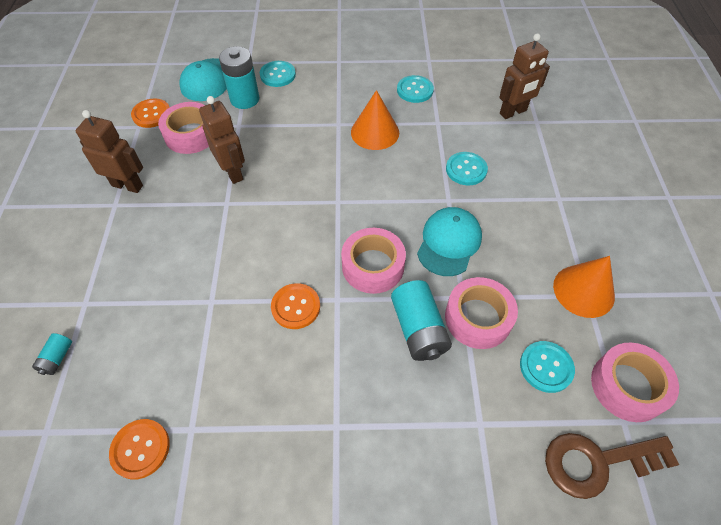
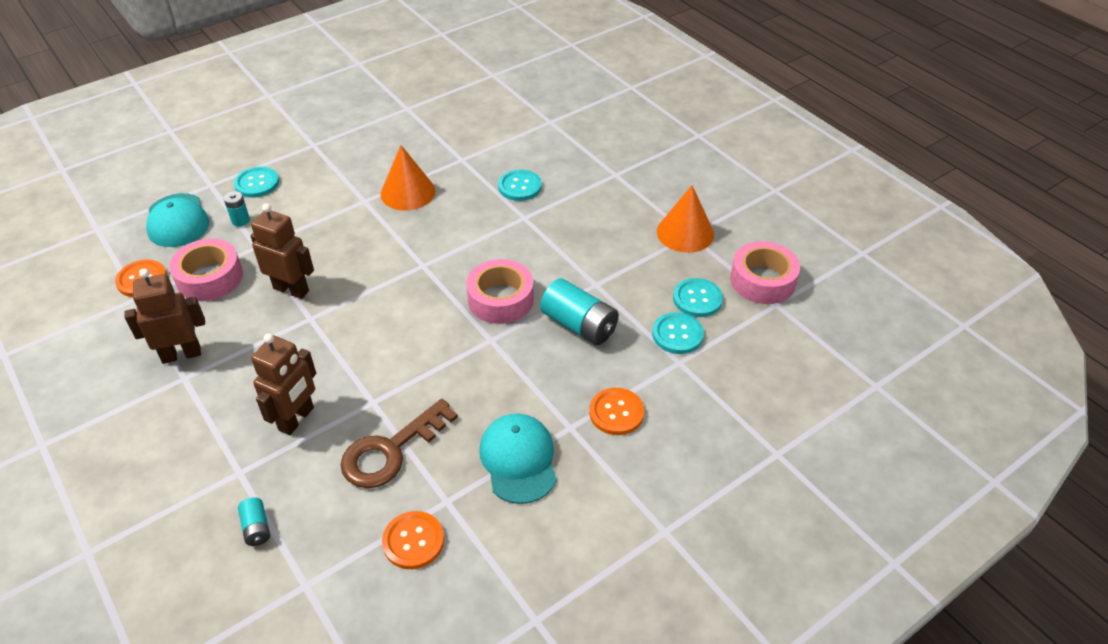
camera: 35 degrees left, 10 degrees down
turquoise battery [219,46,259,109] -> turquoise battery [224,191,250,227], size x0.51
orange button [271,283,320,329] -> orange button moved to [589,388,644,435]
turquoise button [397,75,434,103] -> turquoise button moved to [652,312,704,354]
turquoise cap [417,207,482,276] -> turquoise cap moved to [479,414,557,504]
pink tape [445,277,518,349] -> none
brown robot [499,33,550,119] -> brown robot moved to [251,333,316,435]
brown key [545,433,679,499] -> brown key moved to [341,399,458,488]

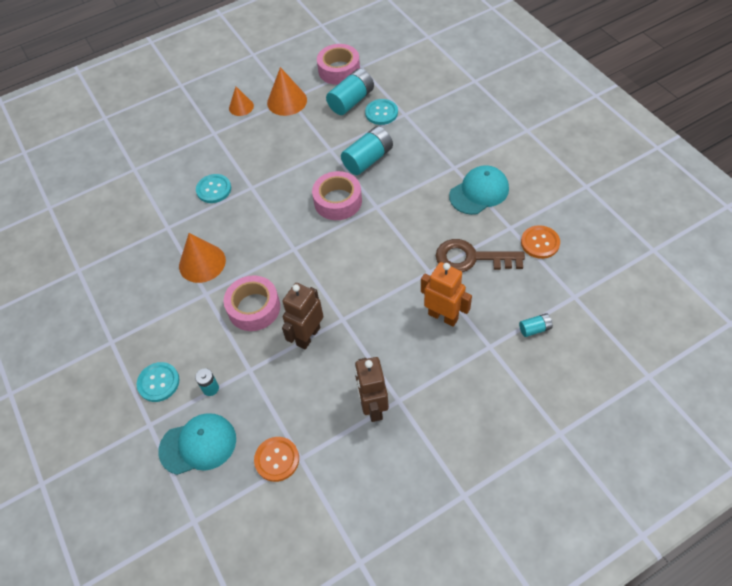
camera: 80 degrees left, 10 degrees up
pink tape [169,239,243,301] -> pink tape moved to [224,275,280,331]
brown robot [251,333,316,435] -> orange robot [421,262,472,327]
brown key [341,399,458,488] -> brown key turned 135 degrees clockwise [436,239,525,272]
turquoise cap [479,414,557,504] -> turquoise cap turned 150 degrees clockwise [449,165,509,215]
orange button [589,388,644,435] -> none
turquoise button [673,278,723,317] -> turquoise battery [326,69,374,115]
none -> orange cone [229,87,254,116]

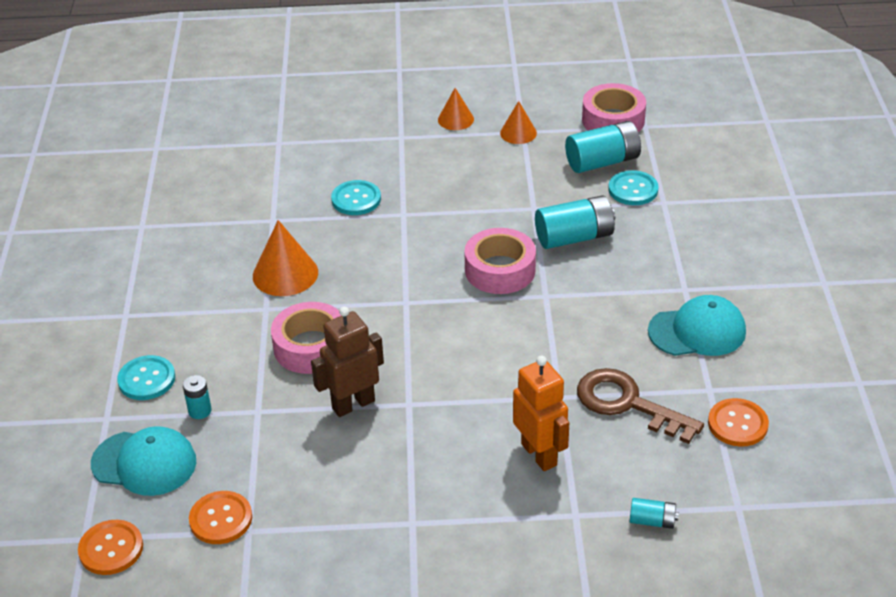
camera: 25 degrees right, 15 degrees down
orange cone [267,67,307,116] -> orange cone [500,101,537,144], size x0.62
brown robot [355,357,389,422] -> none
none -> orange button [78,520,143,575]

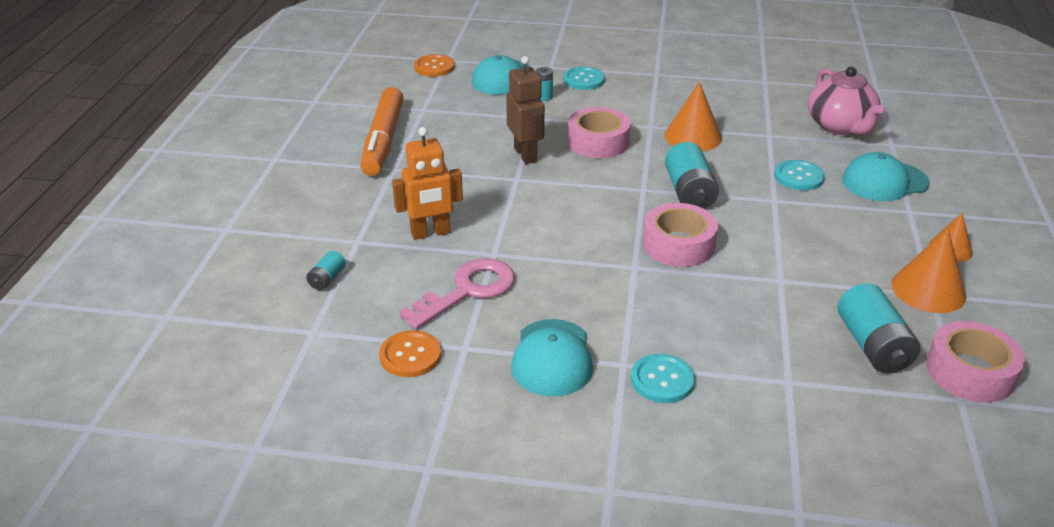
camera: 100 degrees right, 5 degrees down
orange button [189,491,252,544] -> none
orange cone [500,101,537,144] -> orange cone [891,228,966,313], size x1.61
turquoise battery [535,195,615,249] -> turquoise battery moved to [665,142,719,209]
brown key [577,368,704,444] -> pink key [399,258,515,330]
turquoise button [608,170,659,205] -> turquoise button moved to [631,354,695,403]
none -> orange marker [360,87,404,176]
none -> pink teapot [808,66,884,135]
none -> turquoise cap [842,152,930,201]

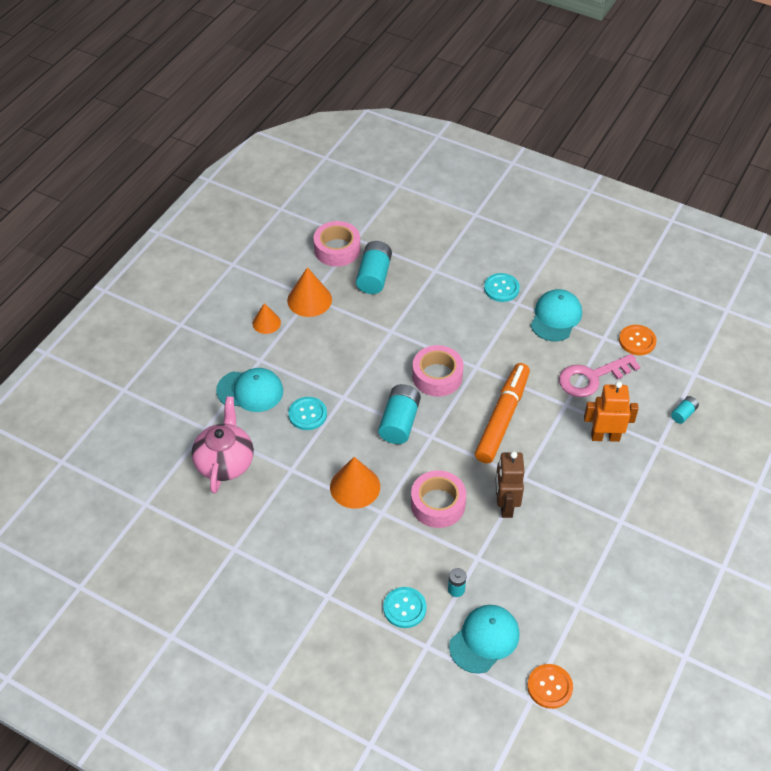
camera: 160 degrees left, 15 degrees up
orange marker [360,87,404,176] -> orange marker moved to [475,363,530,464]

